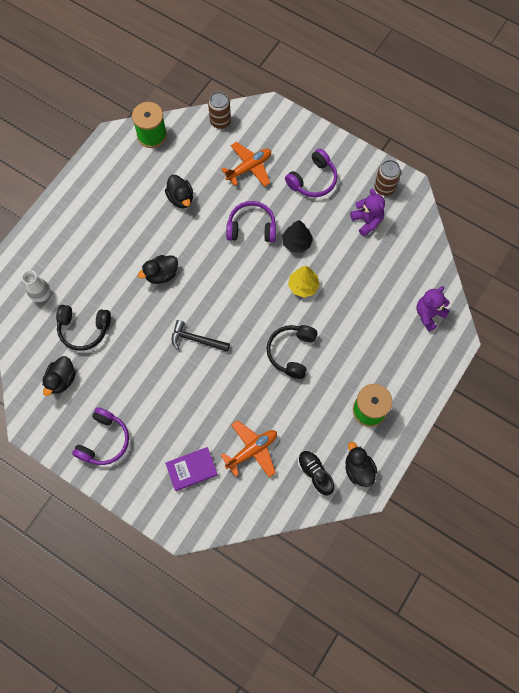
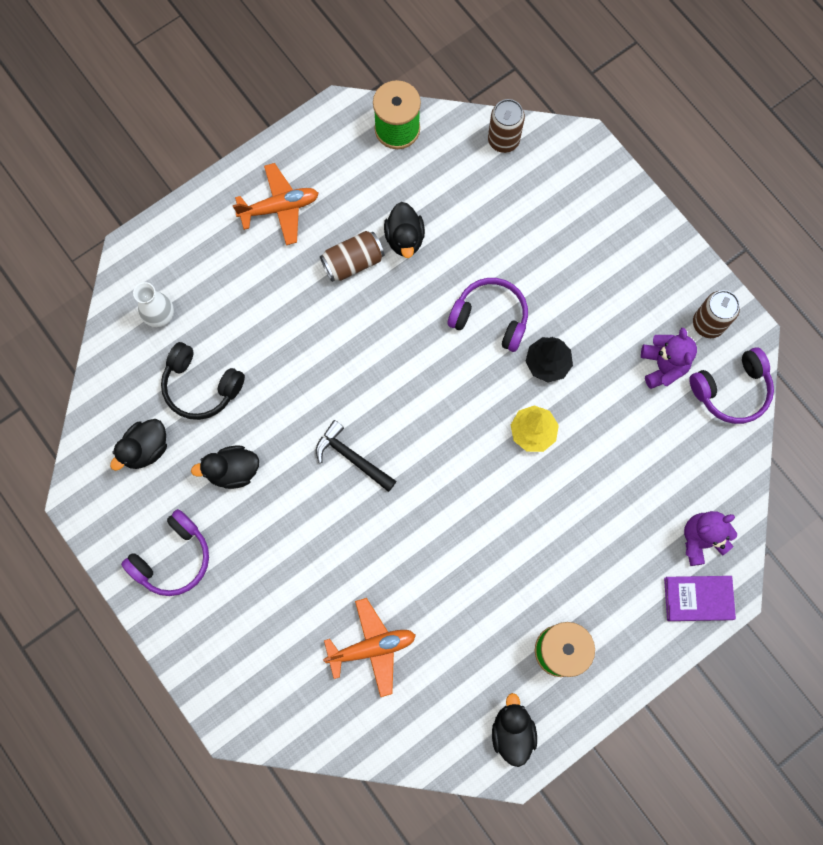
camera: 20 degrees right, 5 degrees up
black duck [138,255,178,284] -> black duck moved to [191,445,259,489]
purple book [165,447,218,491] -> purple book moved to [664,576,736,621]
orange plane [221,142,271,187] -> orange plane moved to [233,163,319,245]
black headphones [266,325,318,379] -> none
purple headphones [285,149,338,197] -> purple headphones moved to [689,347,774,424]
black shoe [298,450,334,496] -> none
none -> brown can [320,231,384,282]

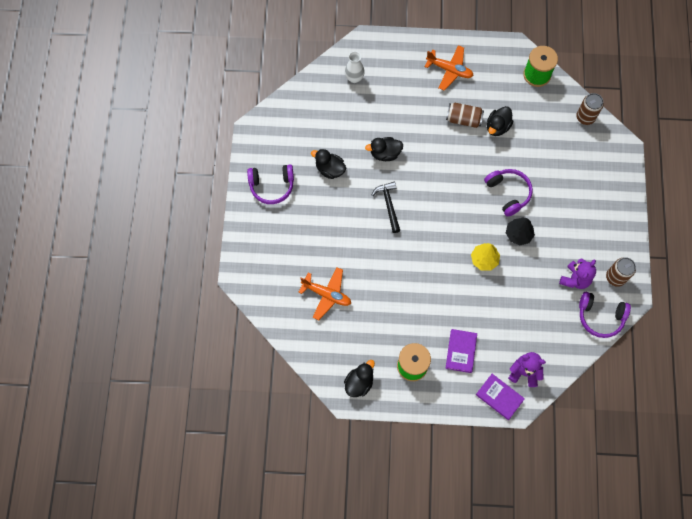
camera: 40 degrees right, 5 degrees down
black duck [110,419,167,471] -> black duck moved to [365,137,403,161]
black headphones [161,342,245,420] -> none
none -> purple book [445,329,477,373]

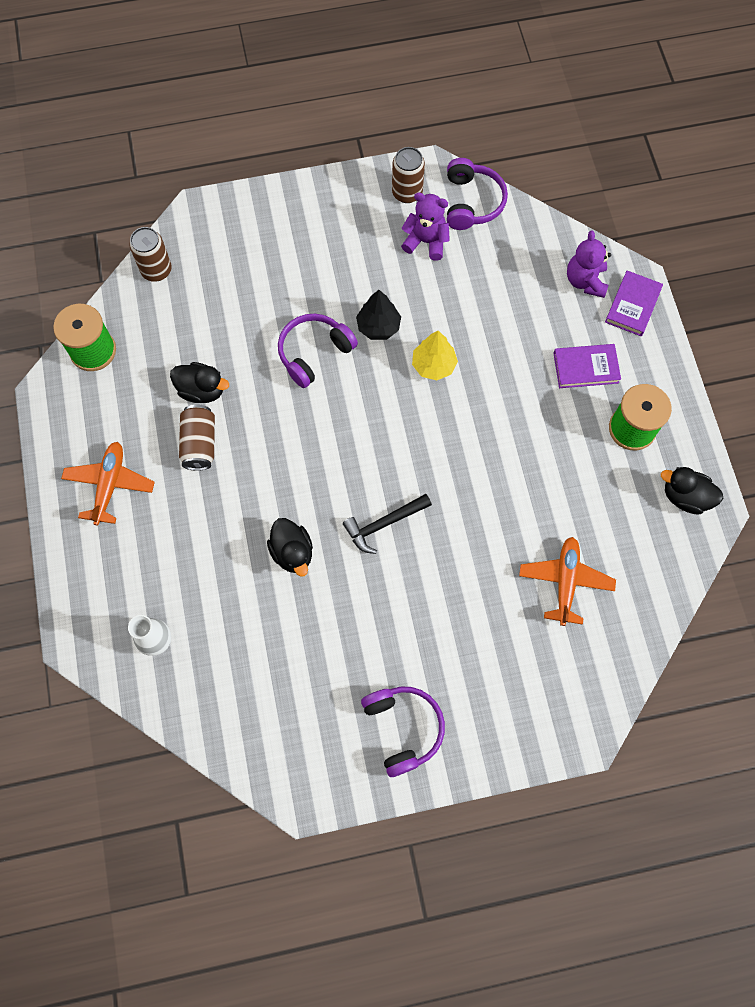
camera: 105 degrees left, 0 degrees up
black duck [311,149,346,179] -> none

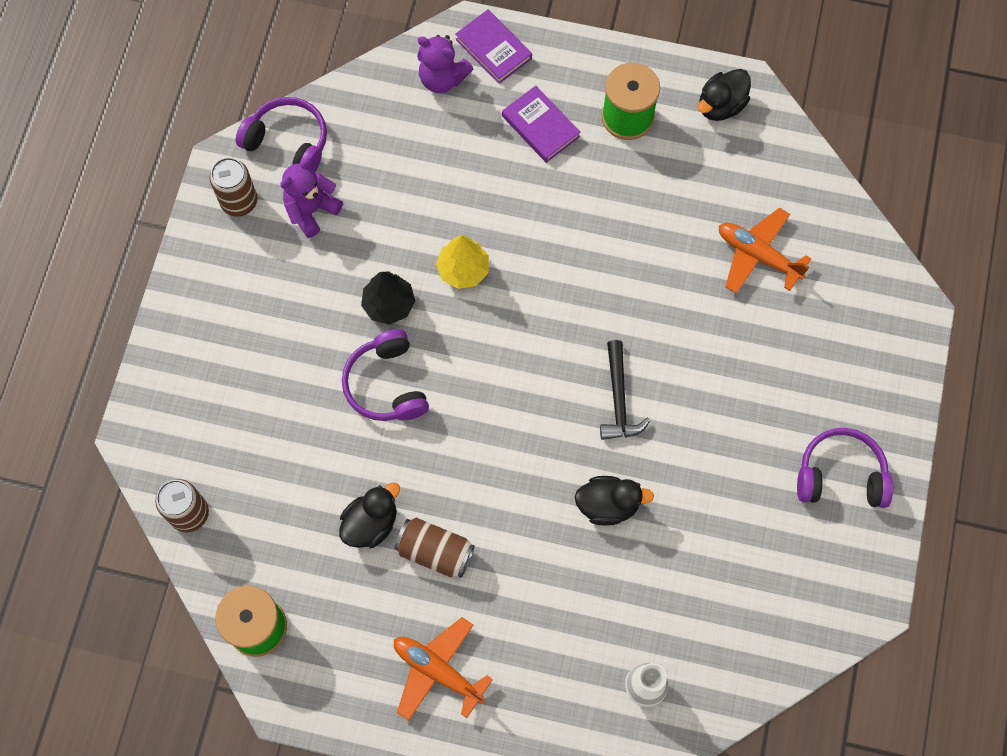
camera: 65 degrees left, 0 degrees up
purple book [553,344,621,388] -> purple book turned 60 degrees counterclockwise [502,86,580,163]

